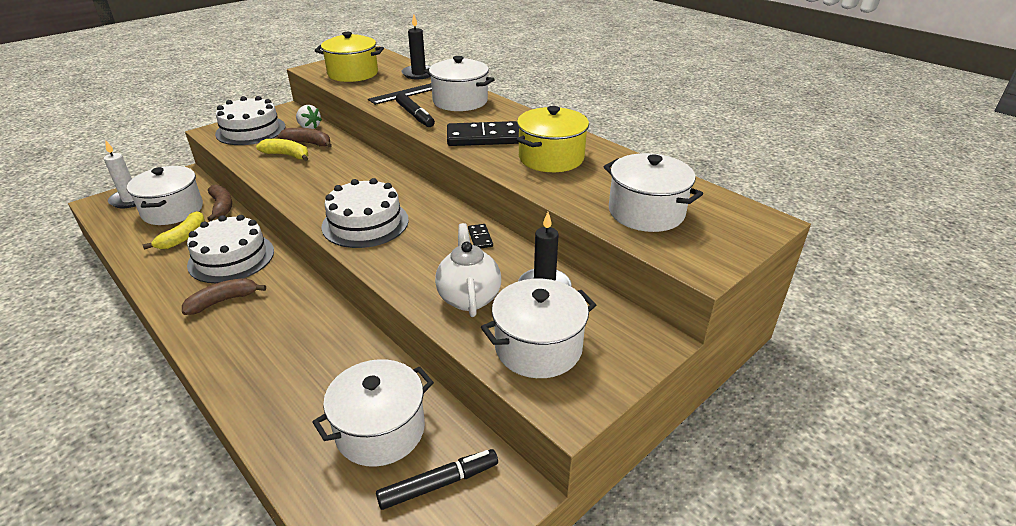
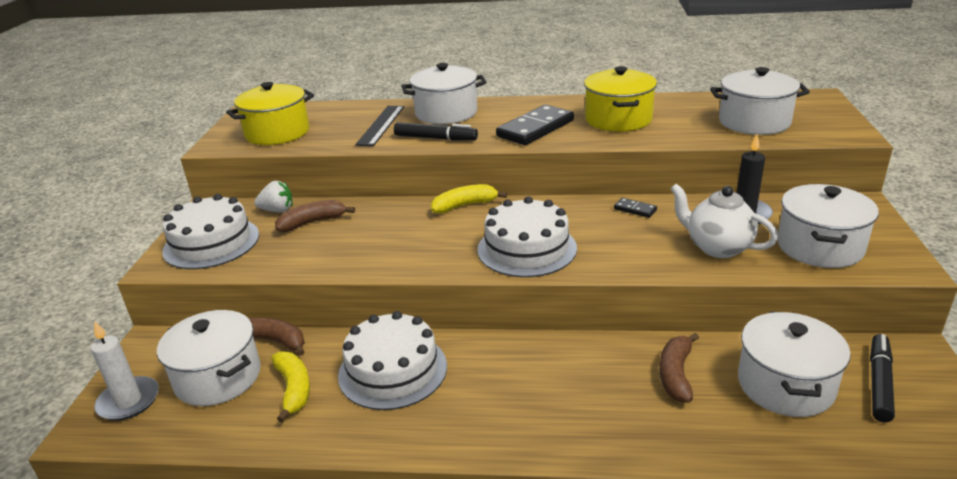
camera: 40 degrees left, 5 degrees down
brown banana [182,278,266,315] -> brown banana moved to [659,333,699,403]
yellow banana [256,139,308,161] -> yellow banana moved to [431,184,507,214]
black candle [401,15,431,79] -> none

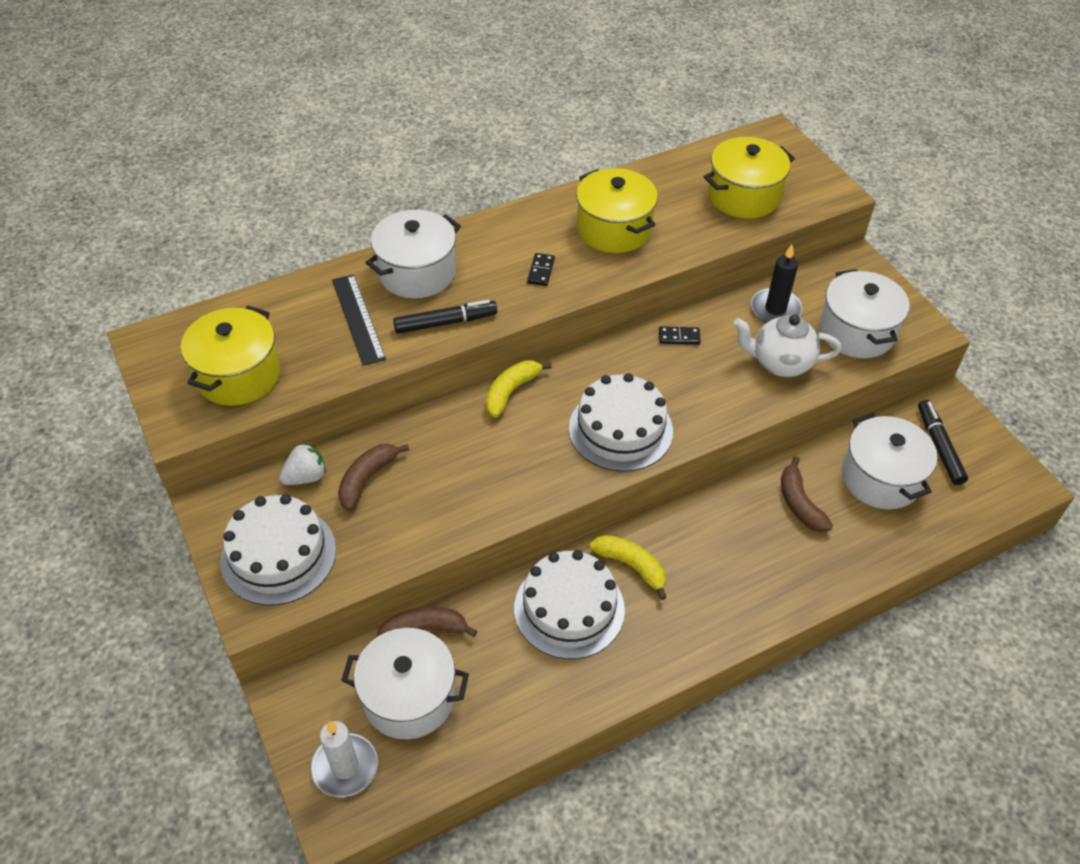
camera: 35 degrees left, 20 degrees up
yellow banana [271,351,310,423] -> yellow banana moved to [589,535,667,600]
black domino [496,105,574,145] -> black domino [527,253,555,286], size x0.45
white pot [710,67,810,135] -> yellow pot [704,137,795,219]

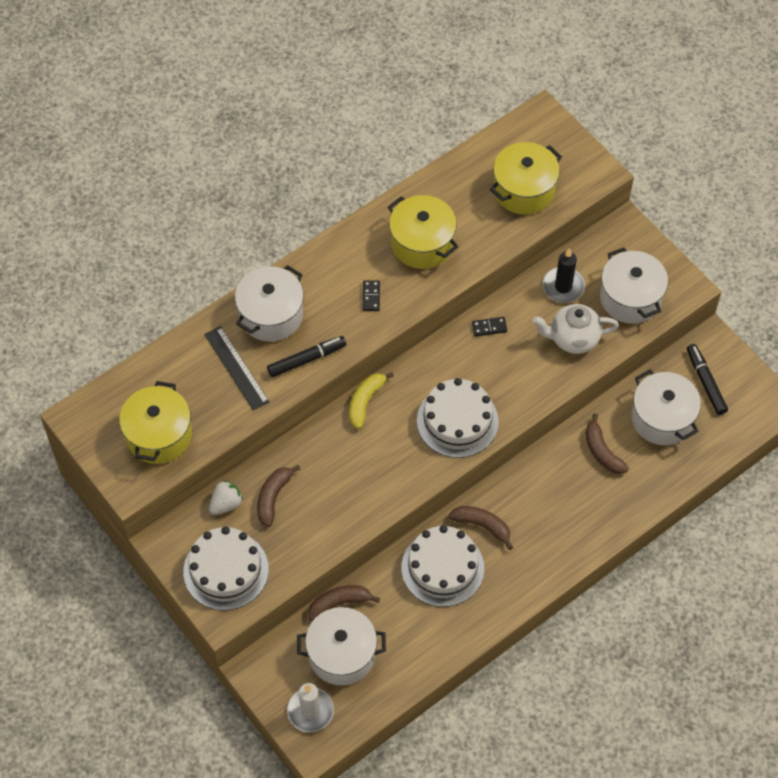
camera: 10 degrees left, 10 degrees up
yellow banana [589,535,667,600] -> brown banana [448,506,513,550]

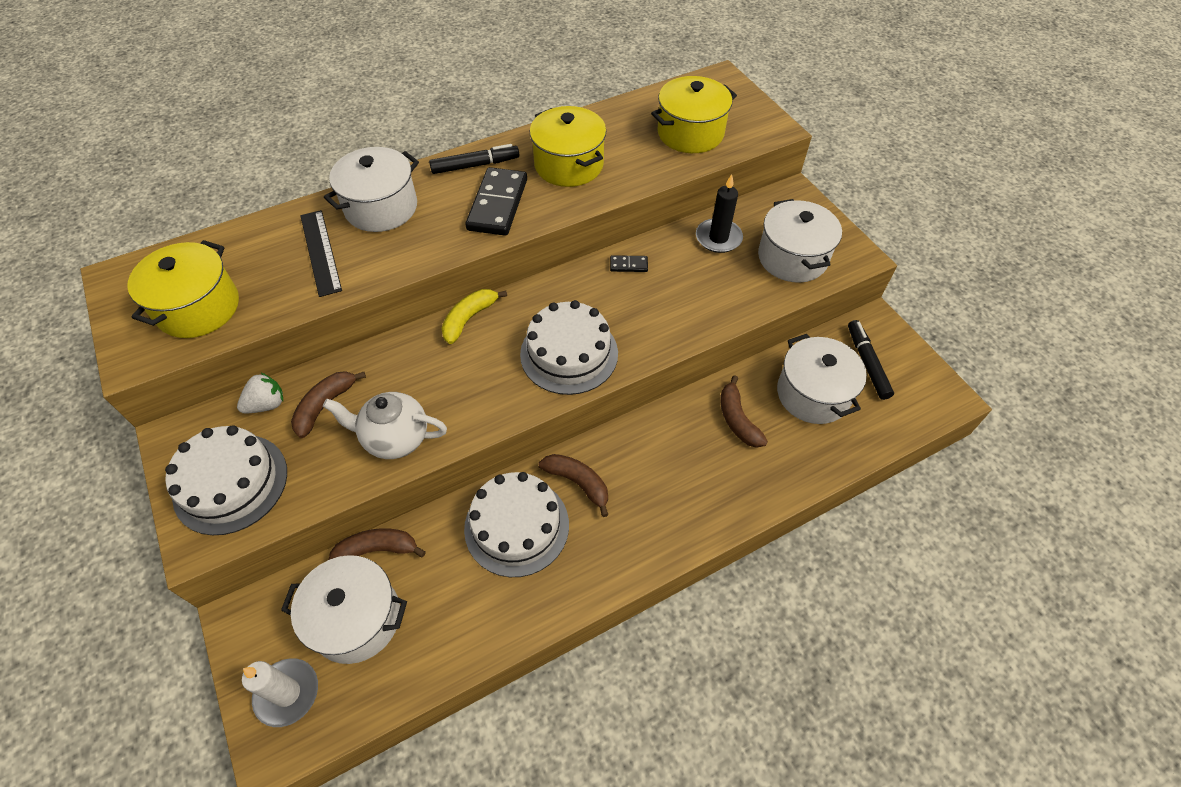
camera: 10 degrees right, 5 degrees down
black marker [267,336,346,377] -> black marker moved to [429,144,519,174]
black domino [363,280,380,311] -> black domino [465,167,527,236], size x2.20
white teapot [532,304,619,354] -> white teapot moved to [323,392,447,459]

